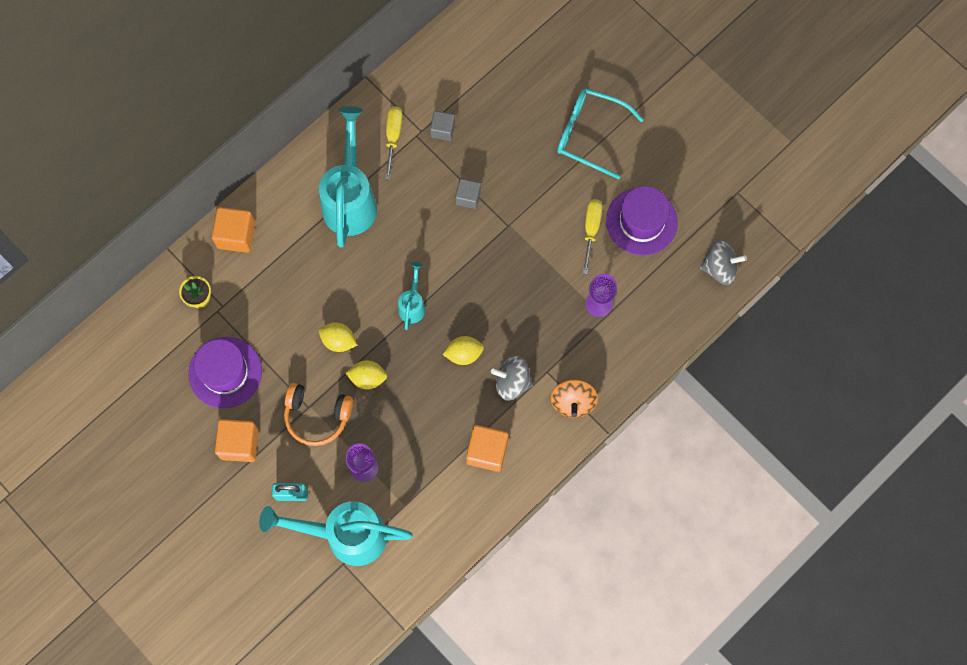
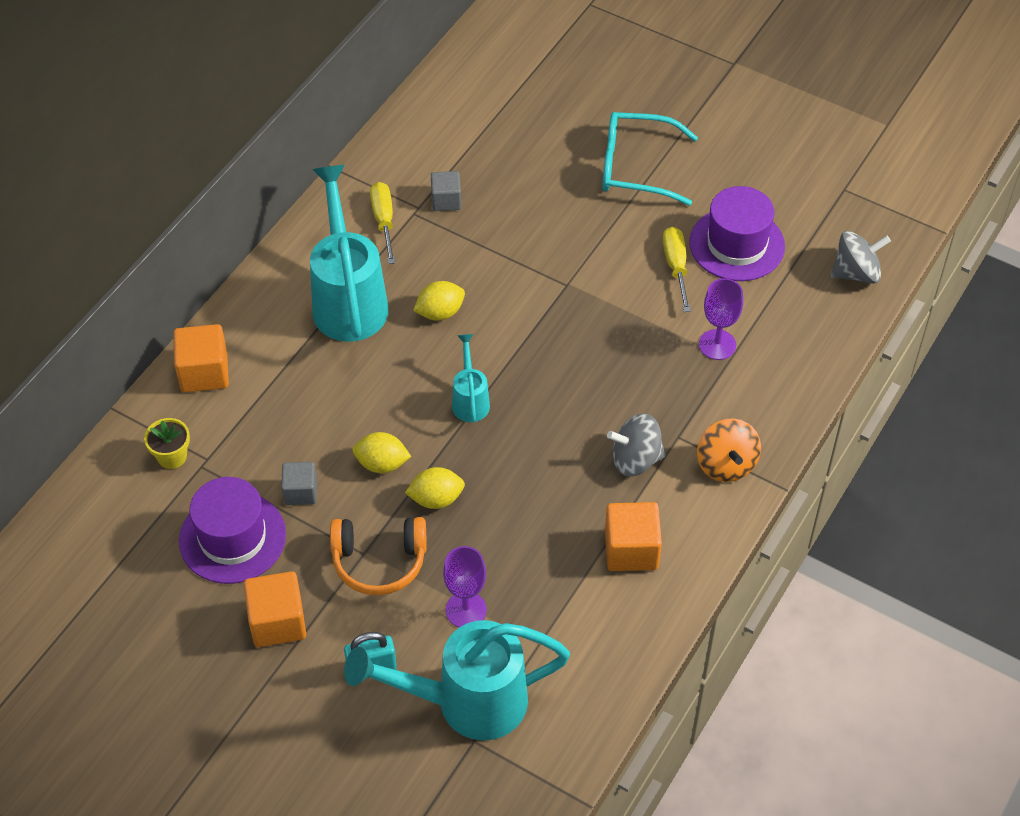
camera: 15 degrees left, 20 degrees down
yellow lemon [442,336,484,365] -> yellow lemon moved to [413,281,465,321]
grey cube [455,179,481,209] -> grey cube moved to [281,462,317,505]

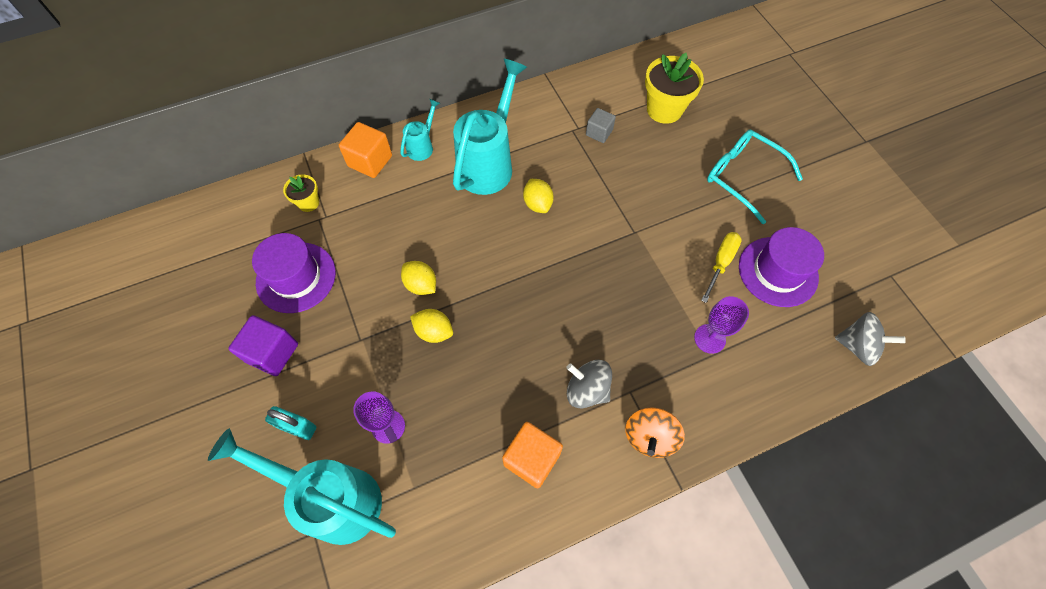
camera: 35 degrees right, 10 degrees up
orange cube [244,571,306,647] -> purple cube [228,315,298,376]
grey cube [281,462,317,505] -> none
orange headphones [330,517,426,595] -> none
yellow screwdriver [370,182,395,264] -> none
yellow lemon [413,281,465,321] -> yellow lemon turned 60 degrees clockwise [523,179,554,213]
turquoise watering can [452,334,490,422] -> turquoise watering can moved to [400,99,440,161]
none -> yellow flower pot [645,53,704,124]

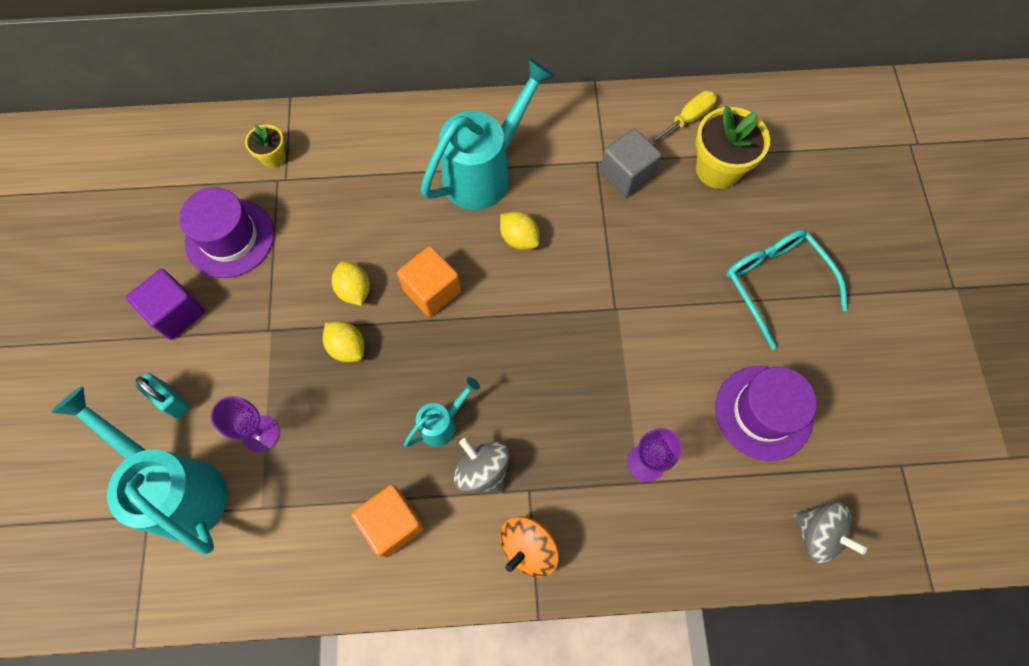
camera: 20 degrees right, 5 degrees up
orange cube [339,122,392,178] -> orange cube moved to [397,246,461,317]
turquoise watering can [400,99,440,161] -> turquoise watering can moved to [404,377,480,447]
yellow lemon [523,179,554,213] -> yellow lemon turned 45 degrees counterclockwise [500,211,540,250]
grey cube [586,108,616,143] -> grey cube [600,128,662,197], size x1.56
yellow screwdriver [701,232,742,303] -> yellow screwdriver moved to [649,90,717,145]

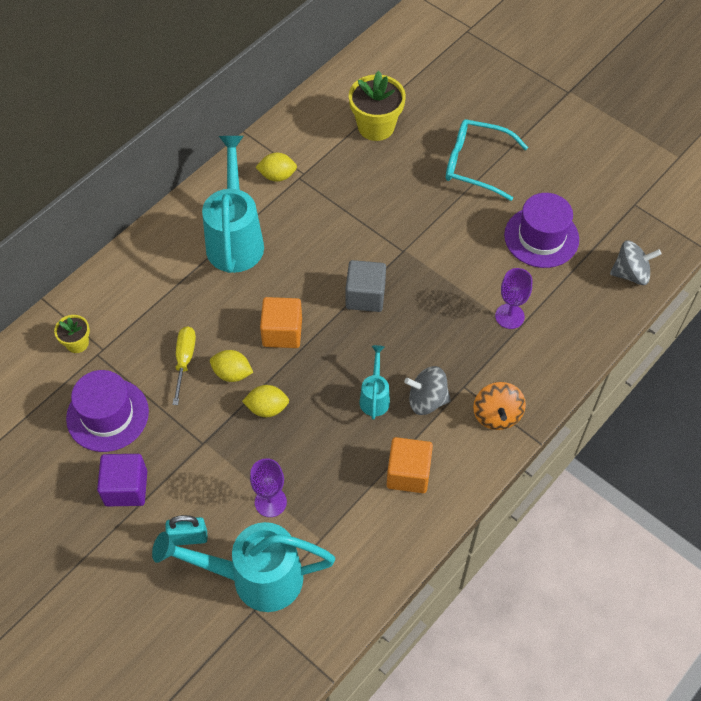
camera: 45 degrees left, 10 degrees down
yellow lemon [500,211,540,250] -> yellow lemon moved to [255,153,297,182]
grey cube [600,128,662,197] -> grey cube moved to [345,260,386,312]
yellow screwdriver [649,90,717,145] -> yellow screwdriver moved to [172,326,196,405]

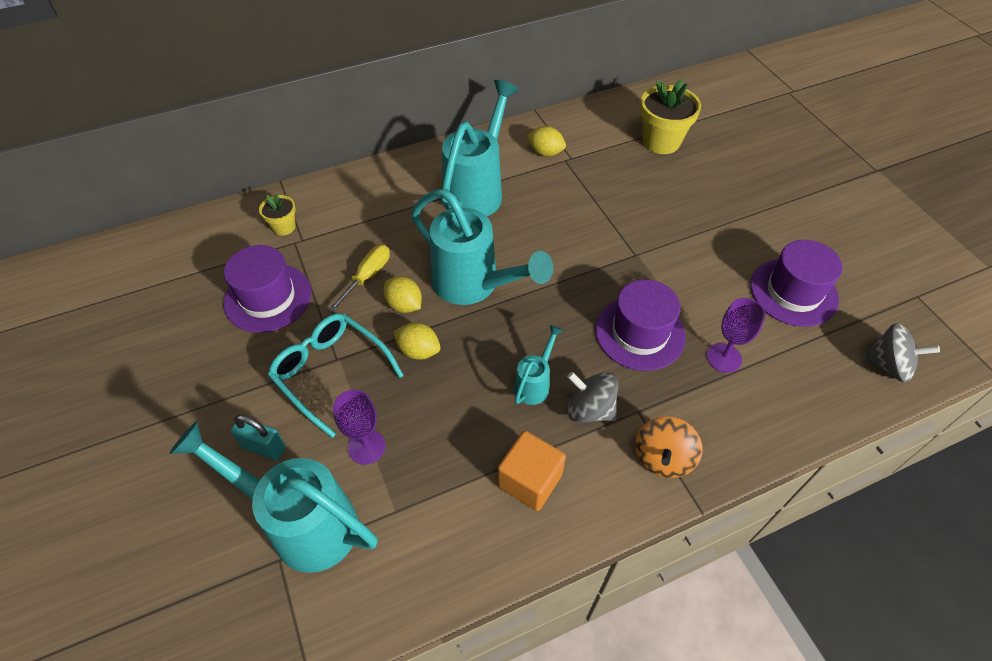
camera: 25 degrees right, 5 degrees down
purple cube [97,454,147,506] -> none
orange cube [260,297,302,348] -> turquoise watering can [411,189,553,305]
grey cube [345,260,386,312] -> none
turquoise glasses [446,119,528,201] -> turquoise glasses moved to [268,313,404,438]
none -> purple hat [595,280,686,371]

